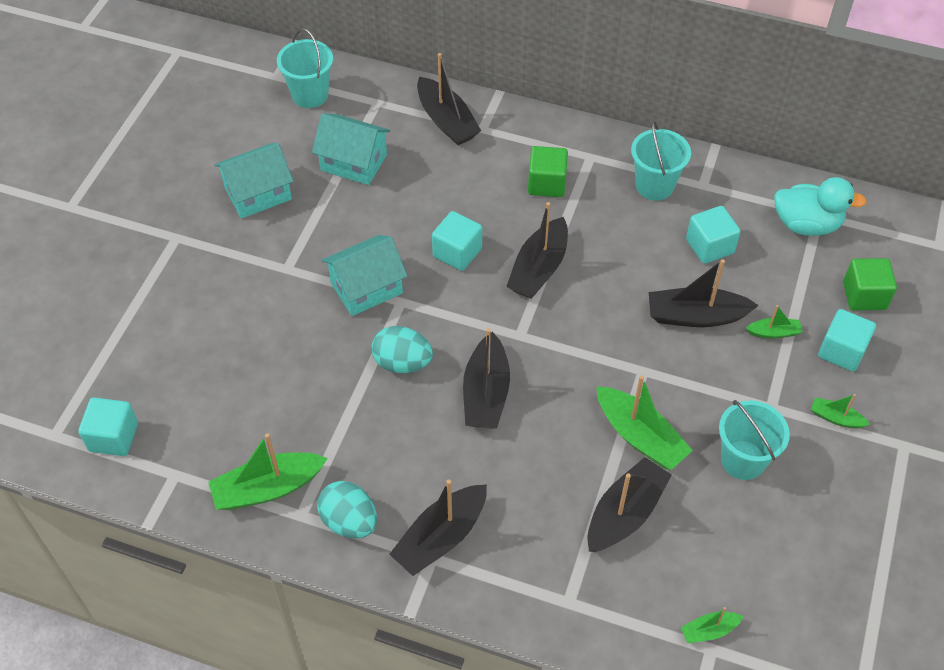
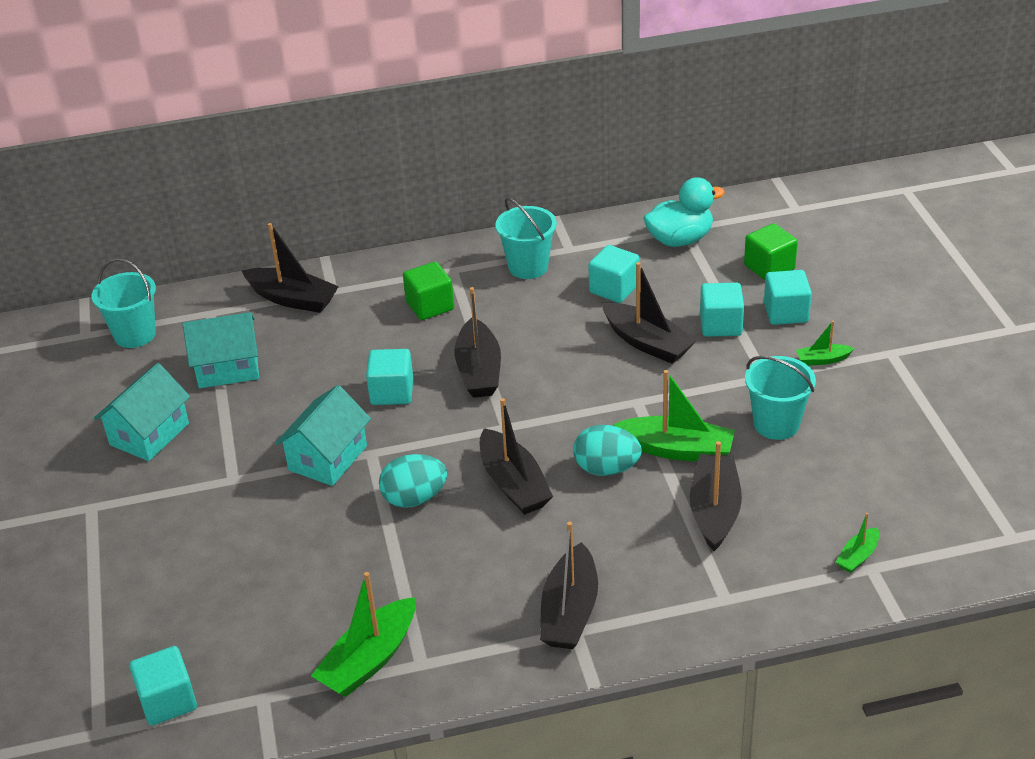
camera: 30 degrees left, 15 degrees down
turquoise egg [317,481,377,538] -> turquoise egg moved to [573,425,642,476]
black boat [649,259,759,327] -> black boat turned 105 degrees counterclockwise [602,262,697,364]
green boat [746,305,802,339] -> turquoise cube [700,283,744,337]

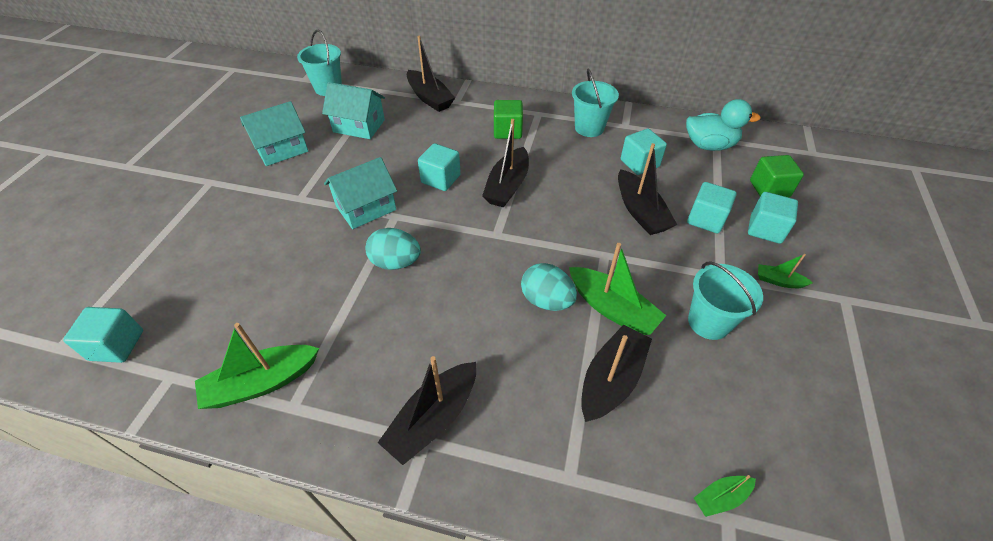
camera: 25 degrees right, 10 degrees up
black boat [480,398,553,515] -> none

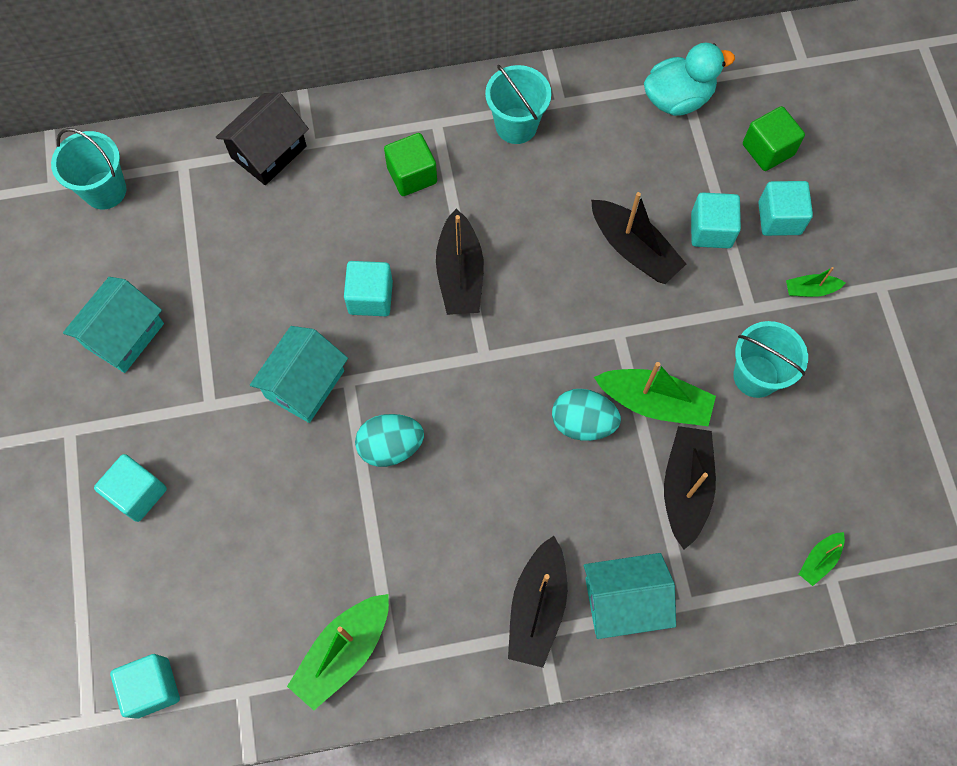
camera: 25 degrees left, 20 degrees up
turquoise house [322,82,385,139] -> turquoise house moved to [584,553,676,639]
black boat [407,36,455,112] -> black house [216,93,309,185]
turquoise cube [621,129,667,175] -> turquoise cube moved to [94,454,167,522]

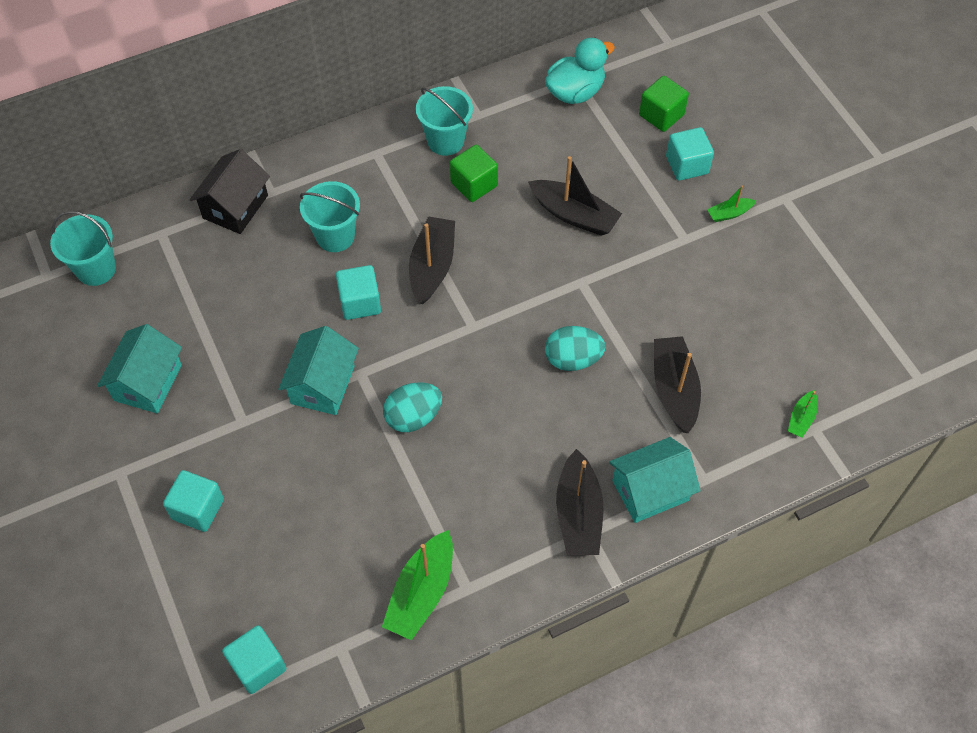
camera: 15 degrees left, 10 degrees down
green cube [384,133,437,196] -> green cube moved to [450,145,498,202]
black boat [436,209,484,315] -> black boat turned 150 degrees counterclockwise [409,216,455,305]
green boat [594,362,716,426] -> none
turquoise cube [691,192,741,248] -> none
turquoise bucket [733,321,808,398] -> turquoise bucket moved to [300,181,360,252]

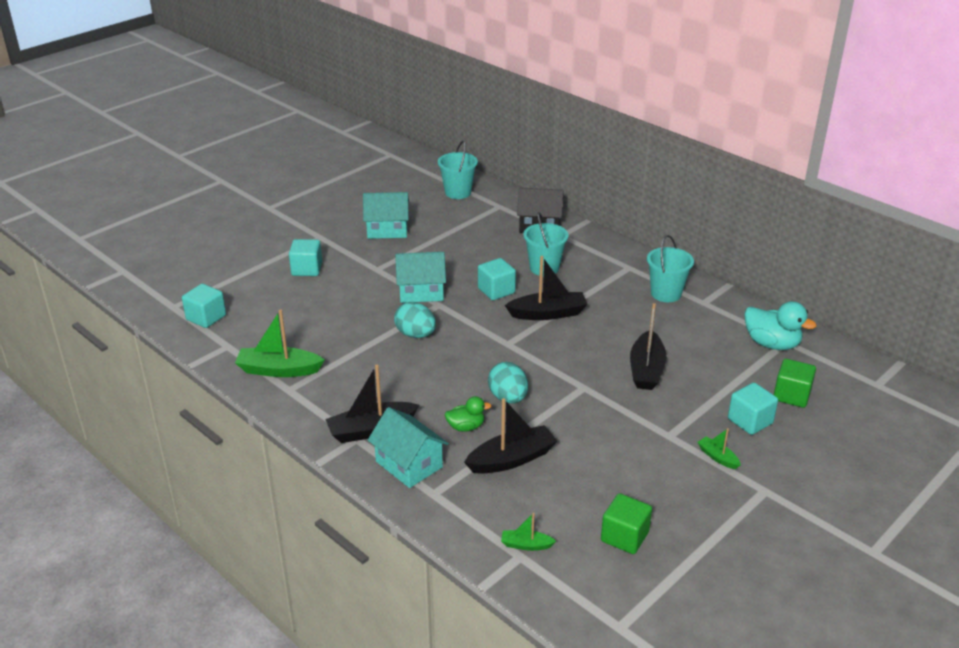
camera: 70 degrees right, 25 degrees down
green cube [450,145,498,202] -> green cube moved to [601,493,652,554]
none -> green duck [445,396,492,432]

